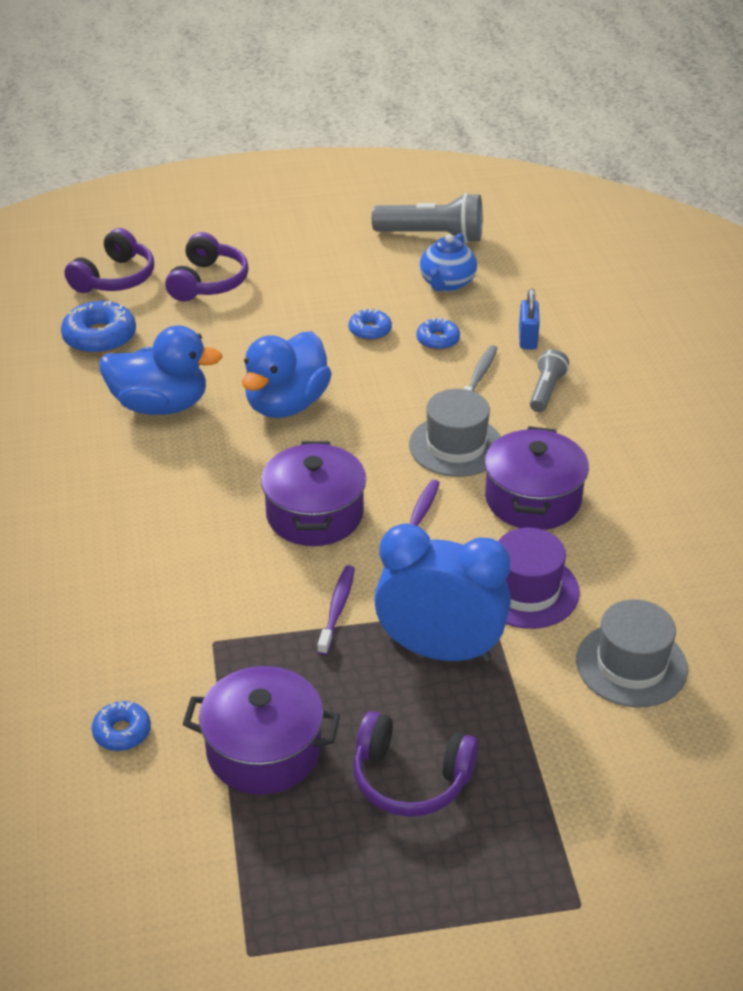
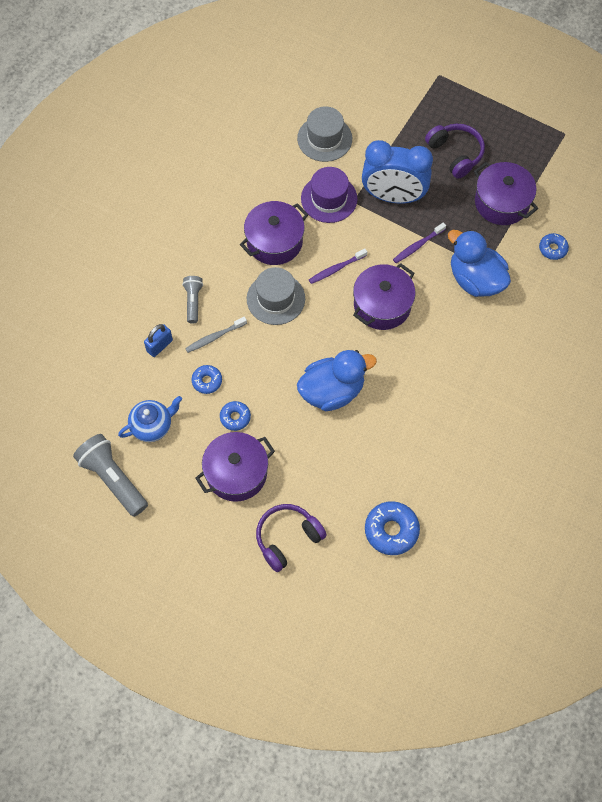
camera: 140 degrees left, 25 degrees up
purple headphones [64,228,154,293] -> none
blue duck [99,325,223,415] -> blue duck moved to [448,230,511,297]
blue clock [374,523,511,662] -> blue clock turned 45 degrees counterclockwise [362,140,433,204]
grey flashlight [530,349,569,412] -> grey flashlight turned 120 degrees clockwise [182,276,203,324]
none -> purple pot [195,432,275,502]

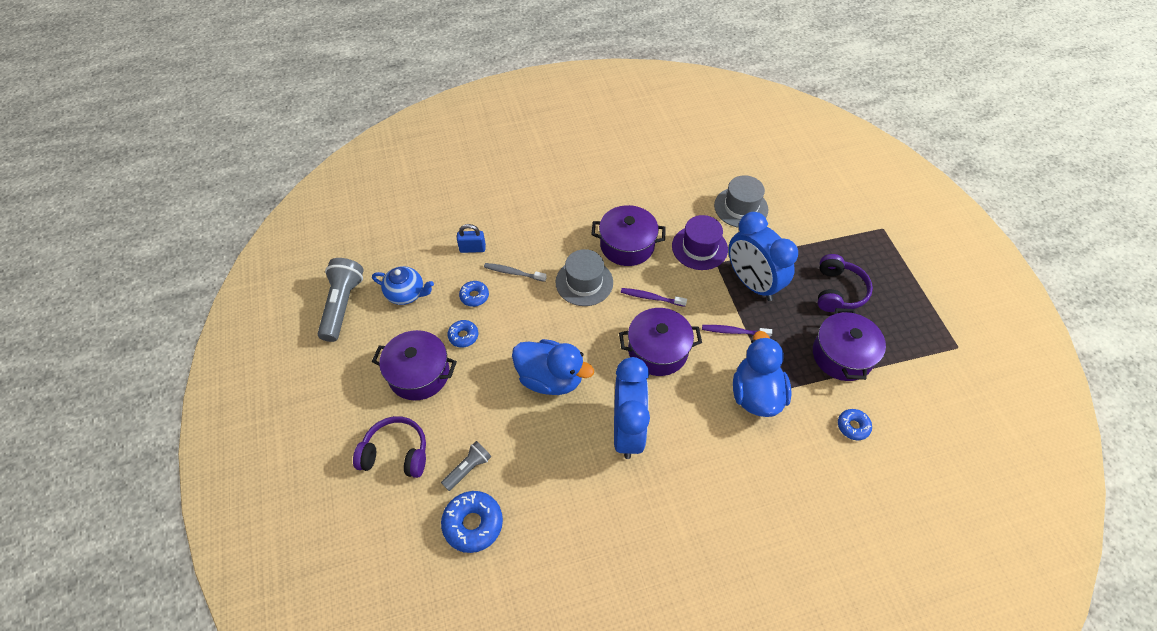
camera: 45 degrees right, 10 degrees down
grey flashlight [182,276,203,324] -> grey flashlight moved to [441,441,491,491]
none -> blue clock [614,357,650,459]

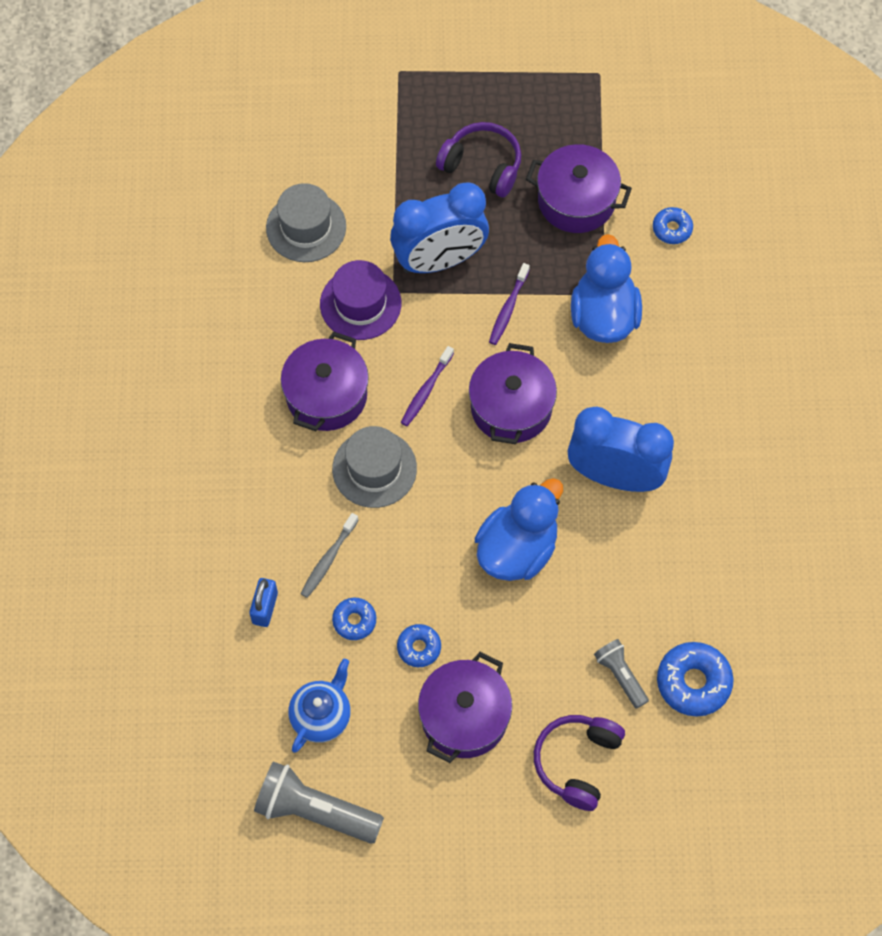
camera: 75 degrees left, 10 degrees up
blue duck [733,331,792,417] -> blue duck turned 75 degrees clockwise [571,234,642,343]

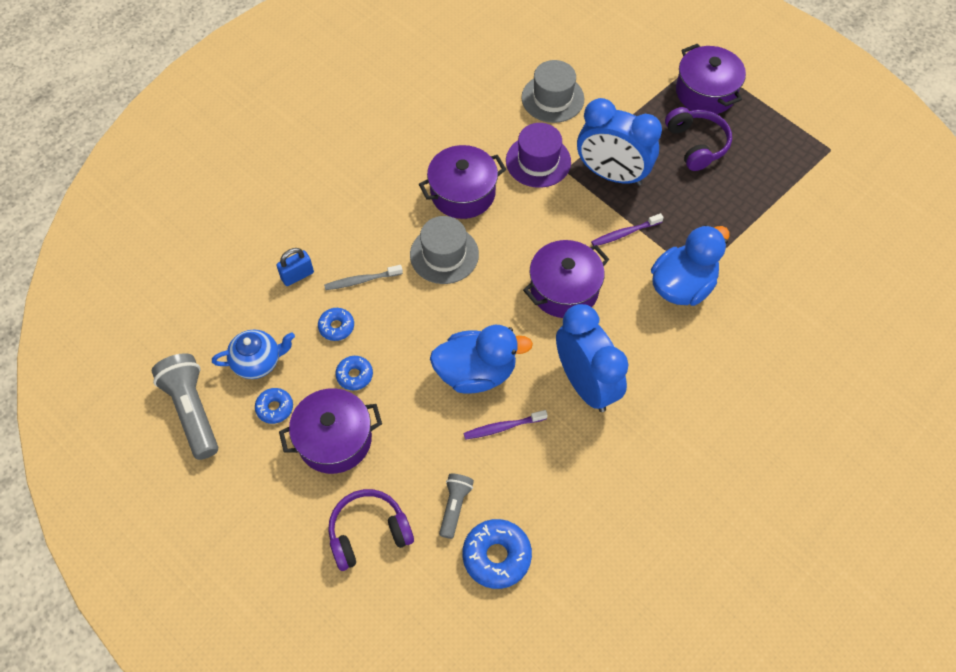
camera: 45 degrees right, 5 degrees down
purple toothbrush [401,346,454,426] -> purple toothbrush moved to [463,410,548,440]
purple pot [526,144,632,233] -> purple pot moved to [676,44,746,114]
blue donut [653,207,693,244] -> blue donut moved to [255,388,293,424]

